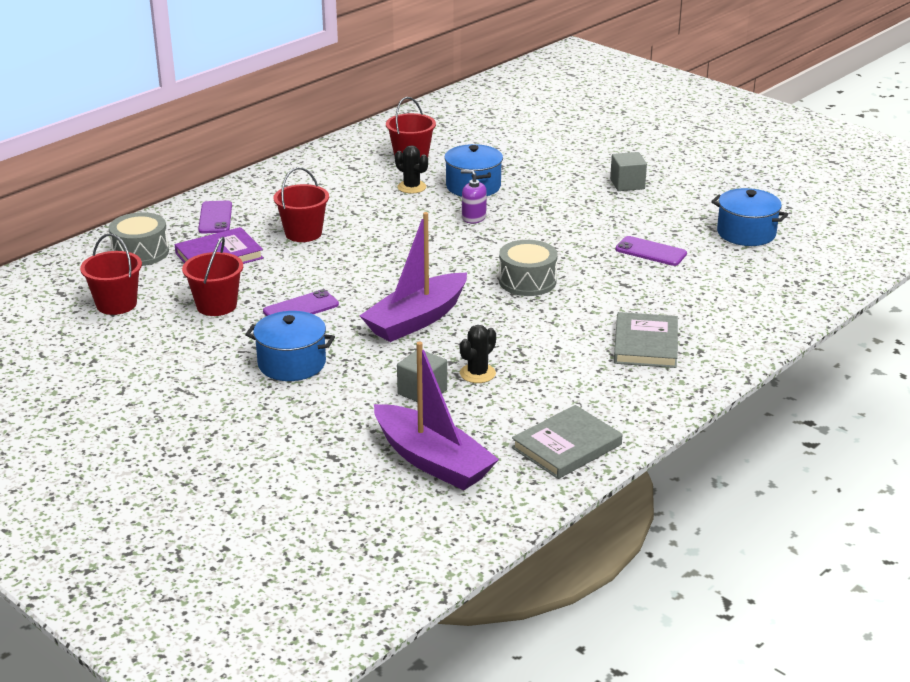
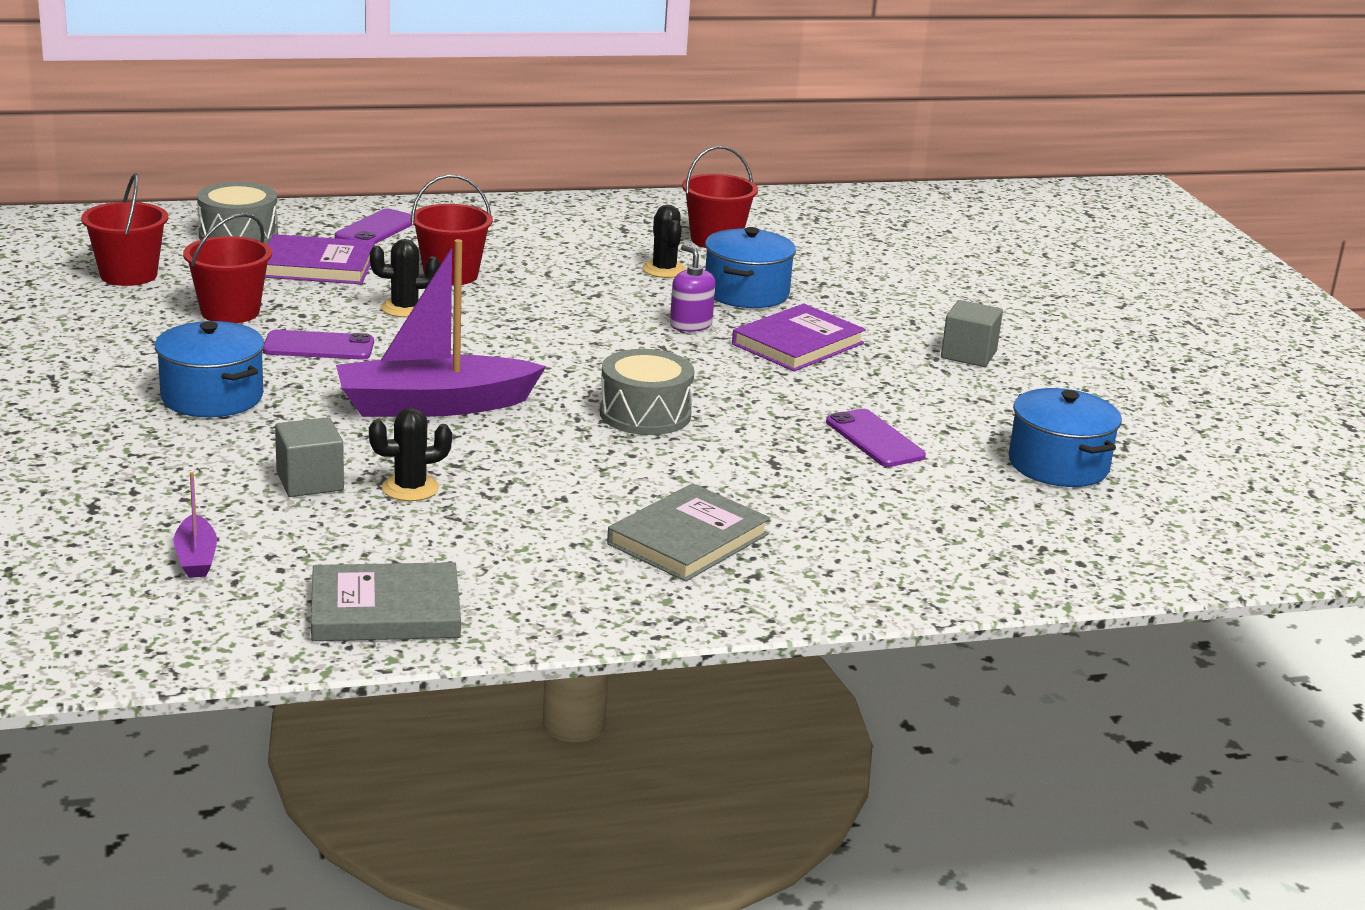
camera: 30 degrees right, 5 degrees down
purple boat [374,342,499,490] -> purple boat [173,472,217,578], size x0.44
none -> black cactus [370,239,440,317]
none -> purple book [732,304,866,372]

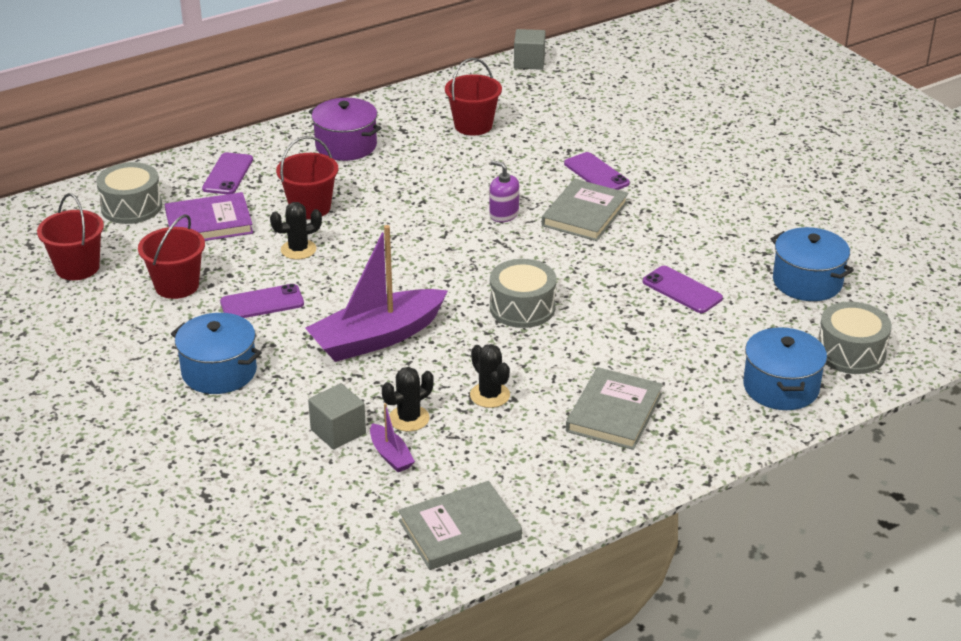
camera: 15 degrees left, 10 degrees up
purple boat [173,472,217,578] -> purple boat moved to [370,403,415,472]
black cactus [642,205,687,278] -> black cactus moved to [470,344,510,408]
blue pot [705,227,796,308] -> blue pot moved to [743,327,827,410]
purple book [732,304,866,372] -> grey book [542,179,628,241]
grey cube [941,300,1003,367] -> grey cube moved to [514,29,546,70]
none -> purple pot [309,98,381,161]
none -> purple phone [564,152,630,190]
none -> grey drum [818,302,892,374]

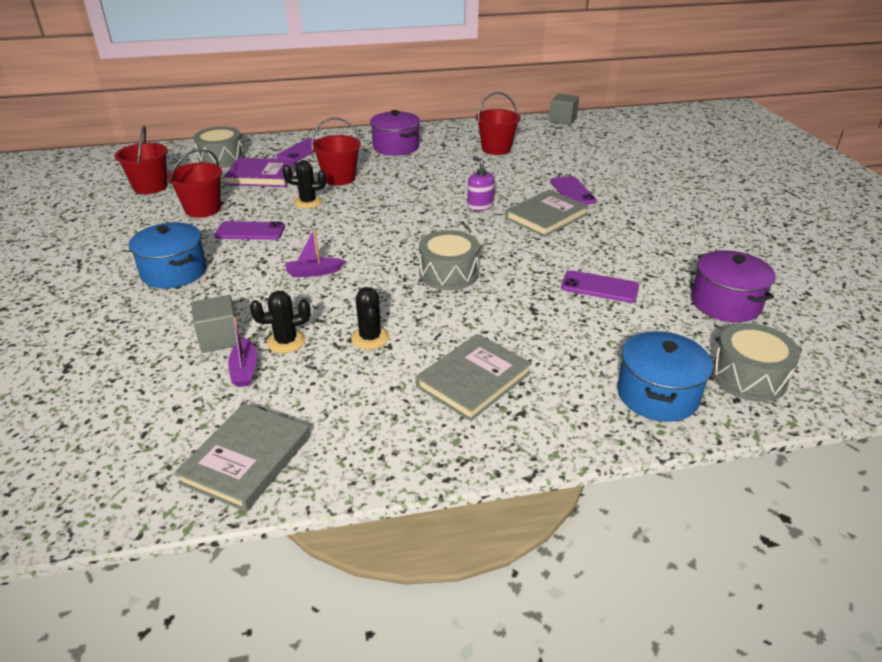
camera: 20 degrees right, 0 degrees up
purple boat [305,225,448,362] -> purple boat [286,228,345,277], size x0.44
grey book [398,481,522,570] -> grey book turned 60 degrees counterclockwise [174,403,310,512]
purple phone [643,266,723,313] -> purple phone turned 45 degrees counterclockwise [561,270,639,303]
blue pot [771,227,854,301] -> purple pot [691,250,776,322]

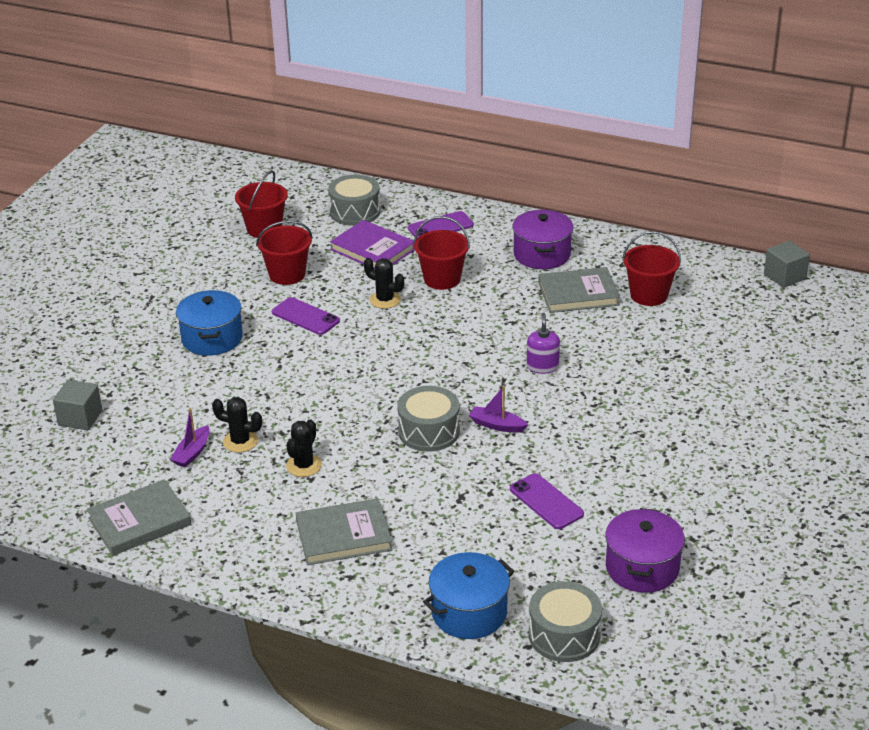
camera: 35 degrees right, 0 degrees up
grey cube [191,295,237,353] -> grey cube moved to [53,380,102,430]
purple boat [286,228,345,277] -> purple boat moved to [469,386,528,432]
grey book [505,189,589,237] -> grey book moved to [538,267,620,313]
purple phone [550,176,597,205] -> none

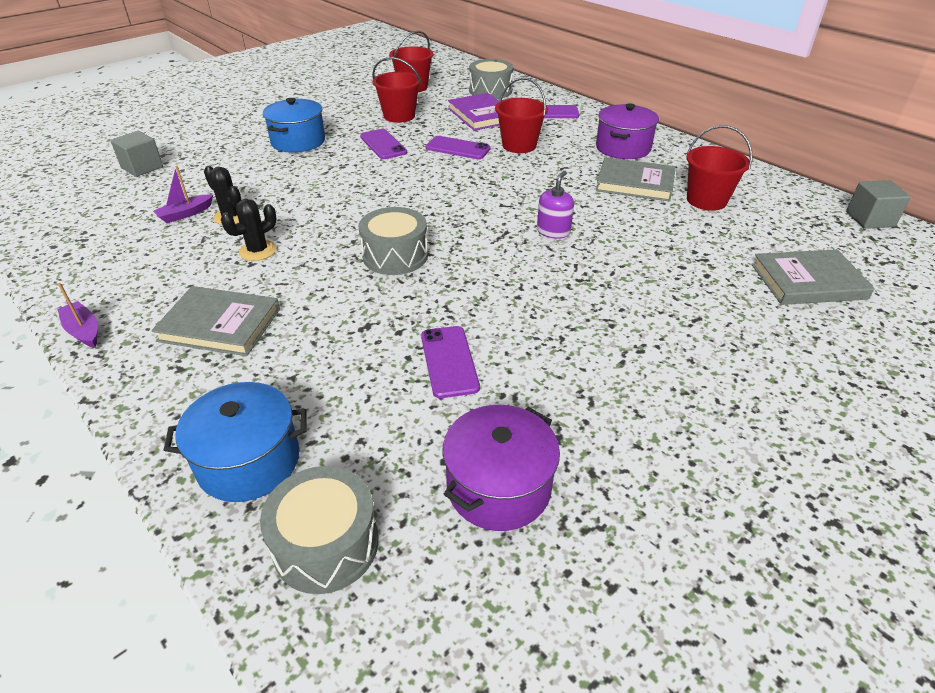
camera: 25 degrees right, 5 degrees up
grey book [87,479,191,556] -> grey book moved to [751,249,875,305]
black cactus [364,258,404,309] -> purple phone [425,136,491,159]
purple boat [469,386,528,432] -> purple boat moved to [57,283,98,348]

